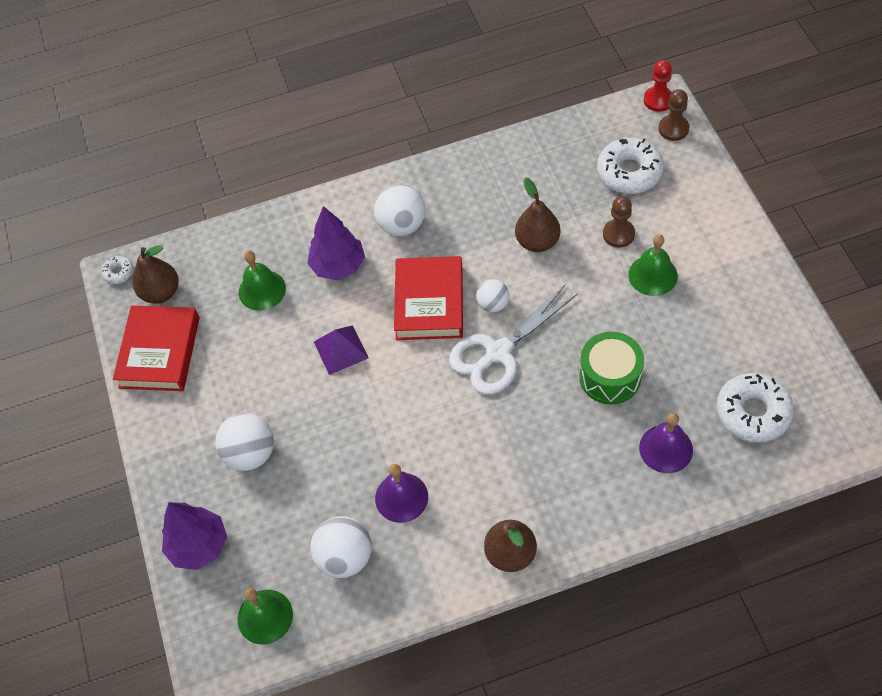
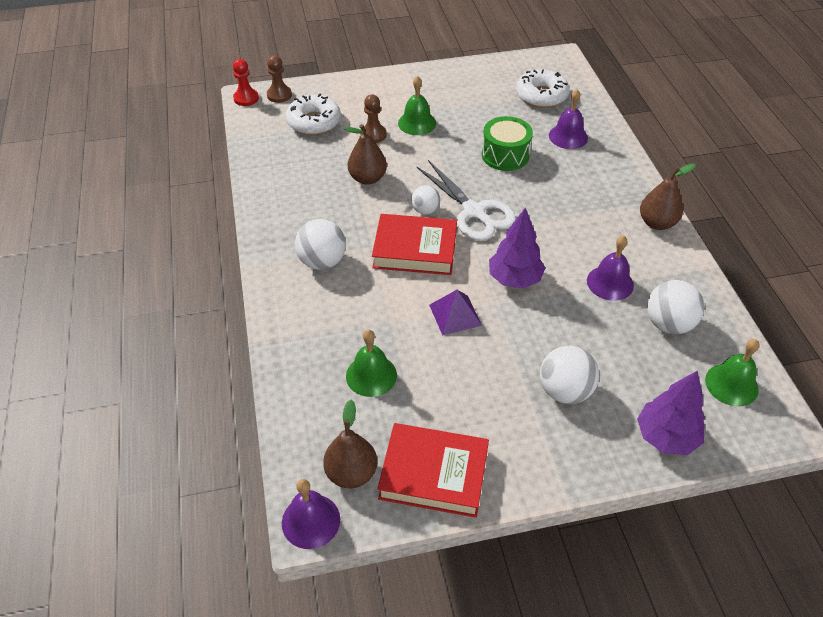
camera: 90 degrees left, 10 degrees down
white donut [101,256,133,284] -> purple bell [282,479,340,549]
purple tree [307,206,365,280] -> purple tree moved to [489,208,545,289]

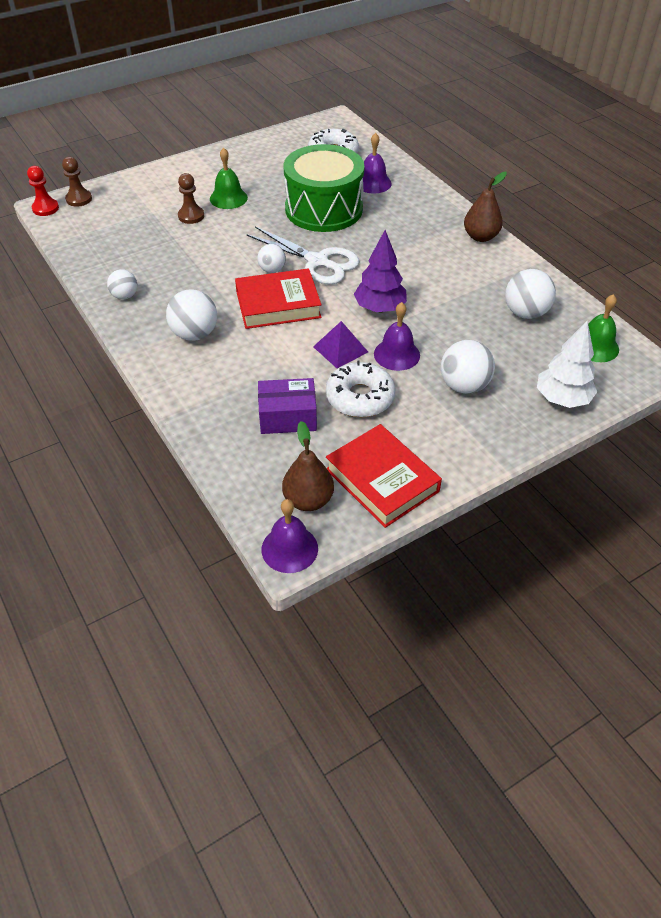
camera: 20 degrees left, 0 degrees up
white donut [286,93,341,135] -> white donut moved to [326,361,396,417]
brown pear [344,124,387,185] -> none
green bell [346,330,397,397] -> purple box [258,378,317,434]
red book [377,423,489,518] -> red book turned 60 degrees clockwise [326,424,442,528]
green drum [482,116,533,171] -> green drum [283,144,365,232], size x1.68
purple bell [587,235,634,301] -> purple bell moved to [374,302,420,371]
purple tree [637,371,705,455] -> white tree [537,321,597,408]
none -> white ball [107,269,137,299]

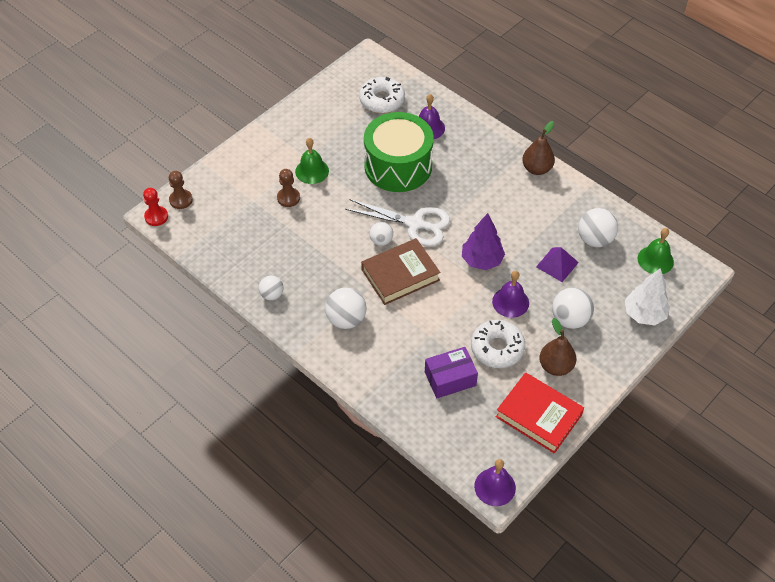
camera: 15 degrees left, 5 degrees up
red book [235,268,322,329] -> brown book [361,238,441,305]
brown pear [282,421,334,511] -> brown pear moved to [539,318,576,376]
purple pyramid [313,321,368,369] -> purple pyramid moved to [536,247,579,282]

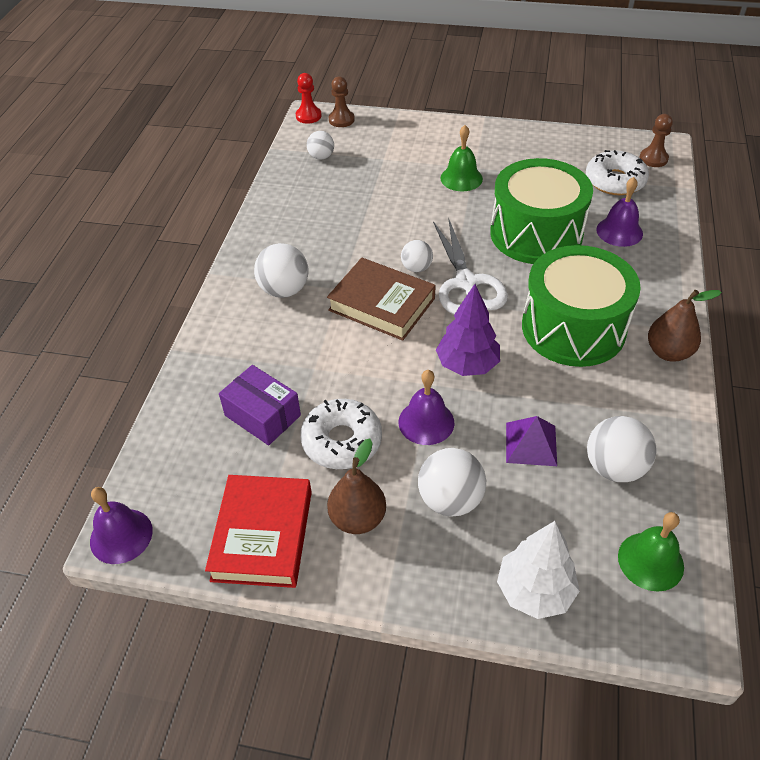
camera: 60 degrees right, 5 degrees down
white ball [258,275,283,300] -> white ball moved to [307,131,334,160]
brown pawn [277,169,300,207] -> brown pawn moved to [639,114,673,167]
none -> green drum [522,245,641,367]

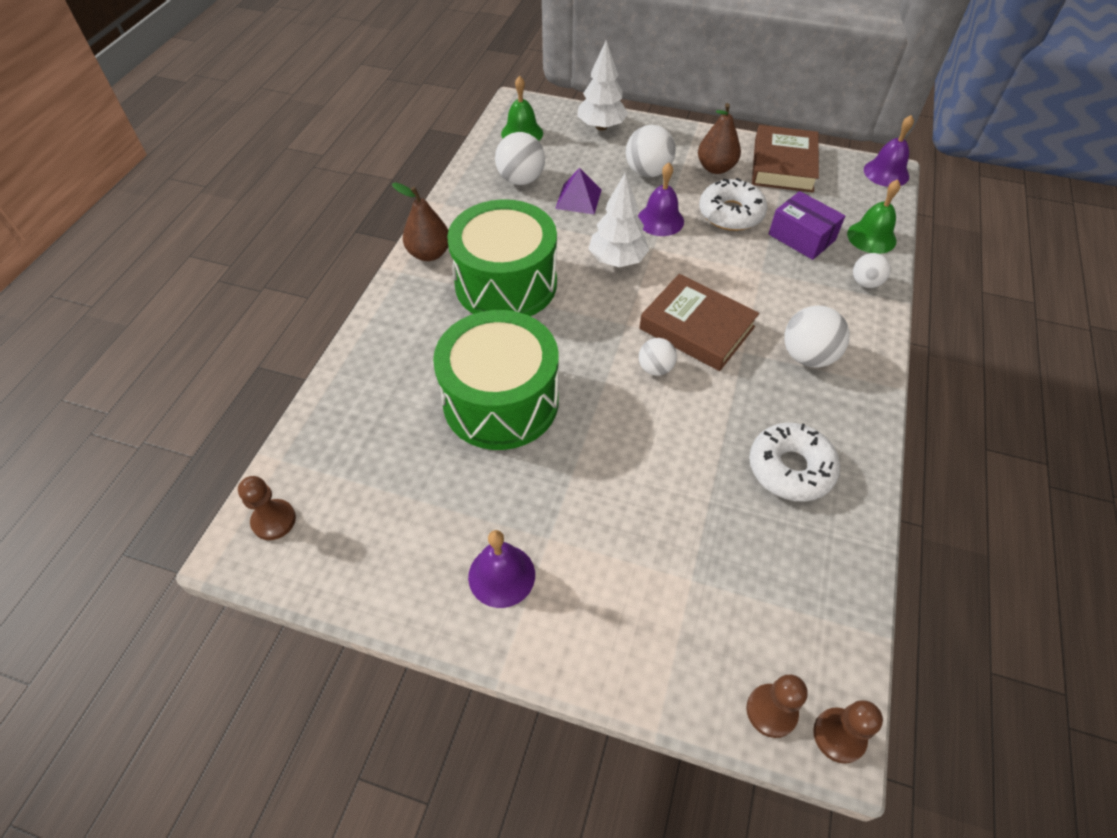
camera: 175 degrees left, 5 degrees up
red book [205,475,312,588] -> brown book [752,125,819,193]
red pawn [296,73,322,124] -> brown pawn [813,700,883,764]
white ball [307,131,334,160] -> white ball moved to [853,253,890,288]
white scissors [433,217,508,315] -> none
purple tree [436,284,500,376] -> white tree [589,173,649,267]
green bell [440,125,483,191] -> green bell moved to [847,179,901,254]
white donut [586,150,649,195] -> white donut moved to [749,423,840,502]
purple bell [596,177,643,247] -> purple bell moved to [468,530,535,608]

